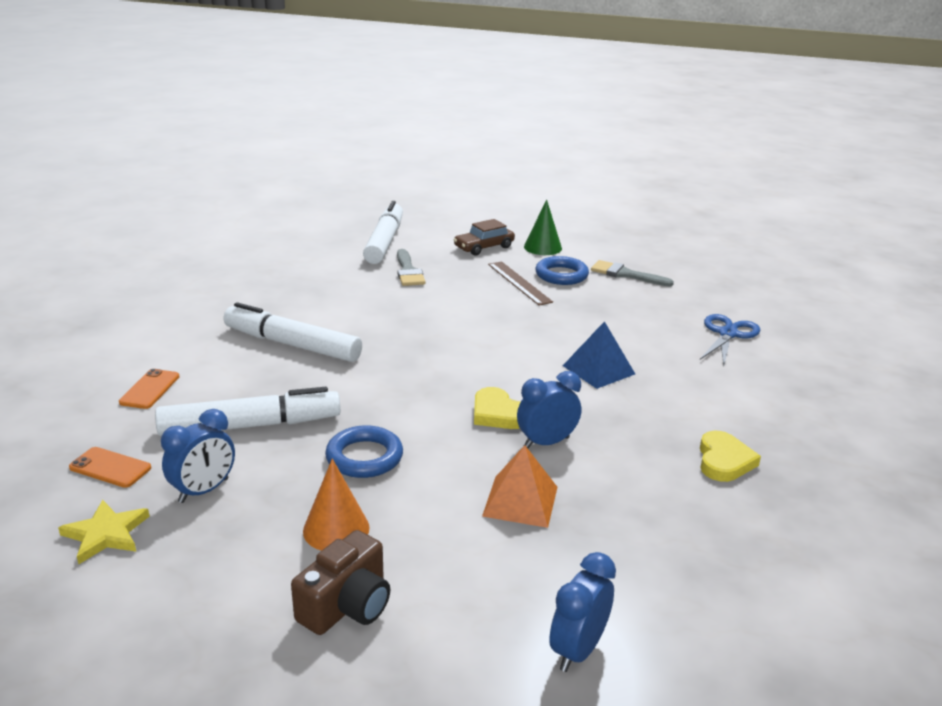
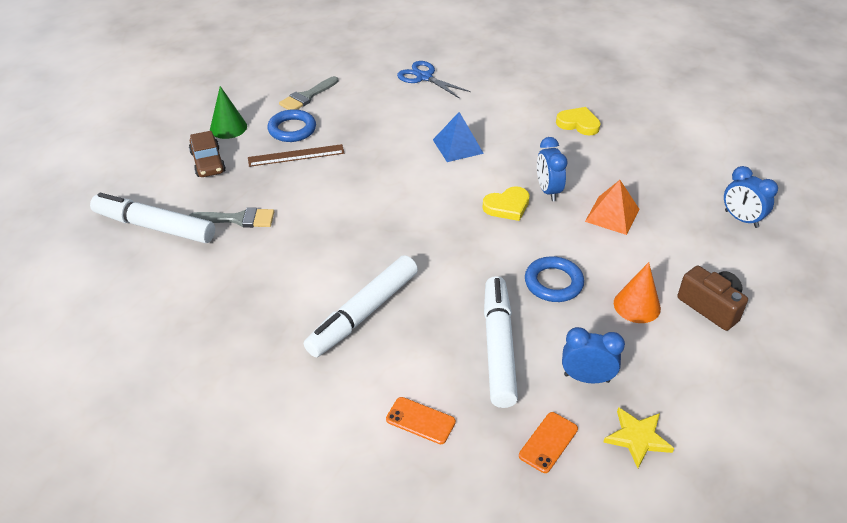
camera: 75 degrees left, 15 degrees up
blue clock [161,409,235,503] -> blue clock turned 45 degrees counterclockwise [562,327,625,383]

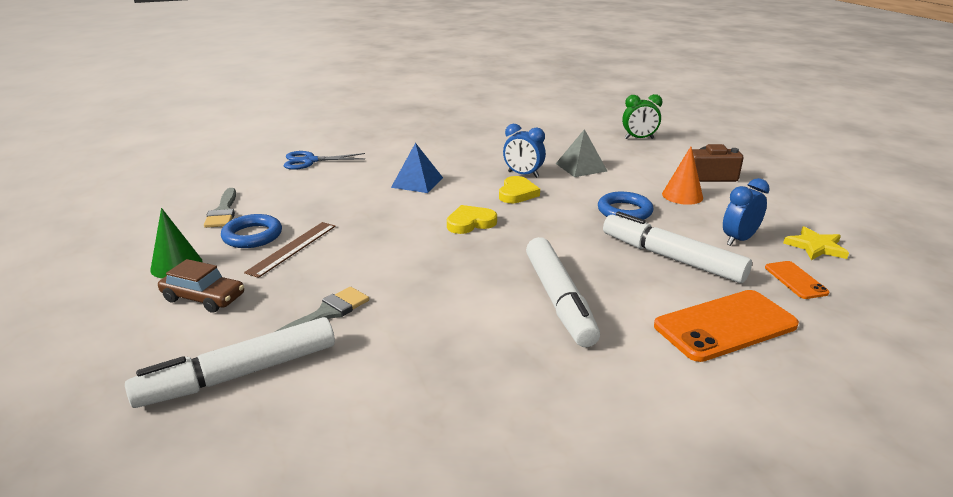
camera: 50 degrees left, 15 degrees down
orange phone [386,397,456,444] -> orange phone [654,290,799,362], size x1.94
yellow heart [556,107,601,135] -> yellow heart moved to [447,205,497,234]
orange pyramid [585,180,640,235] -> grey pyramid [556,129,607,177]
blue clock [724,166,778,228] -> green clock [622,94,662,139]

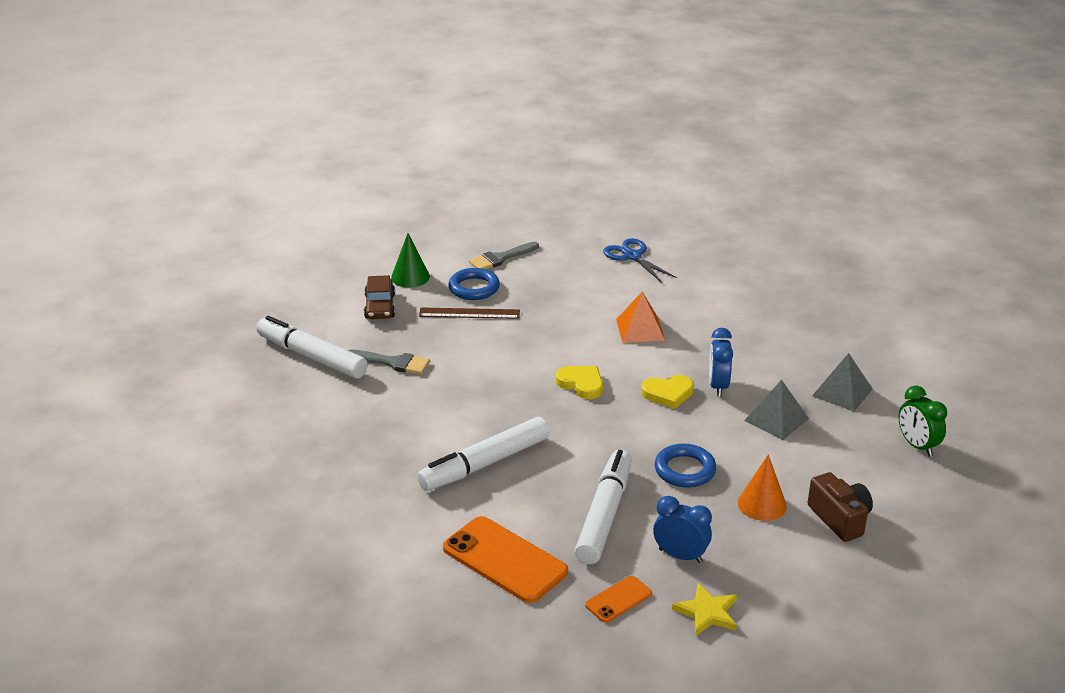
camera: 65 degrees right, 5 degrees up
blue pyramid [391,143,443,193] -> orange pyramid [616,292,665,343]
none -> grey pyramid [812,353,872,411]

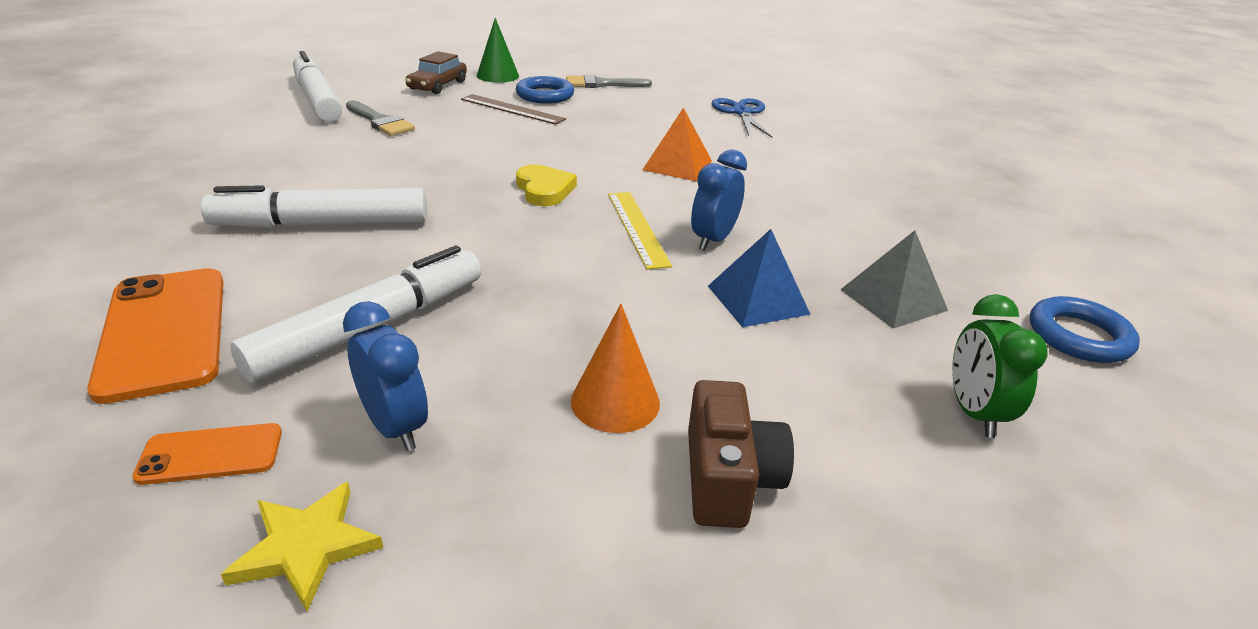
camera: 25 degrees right, 0 degrees up
yellow heart [641,375,694,409] -> yellow ruler [608,192,672,269]
blue ring [655,444,716,488] -> blue ring moved to [1030,296,1140,363]
grey pyramid [744,380,809,440] -> blue pyramid [708,229,810,327]

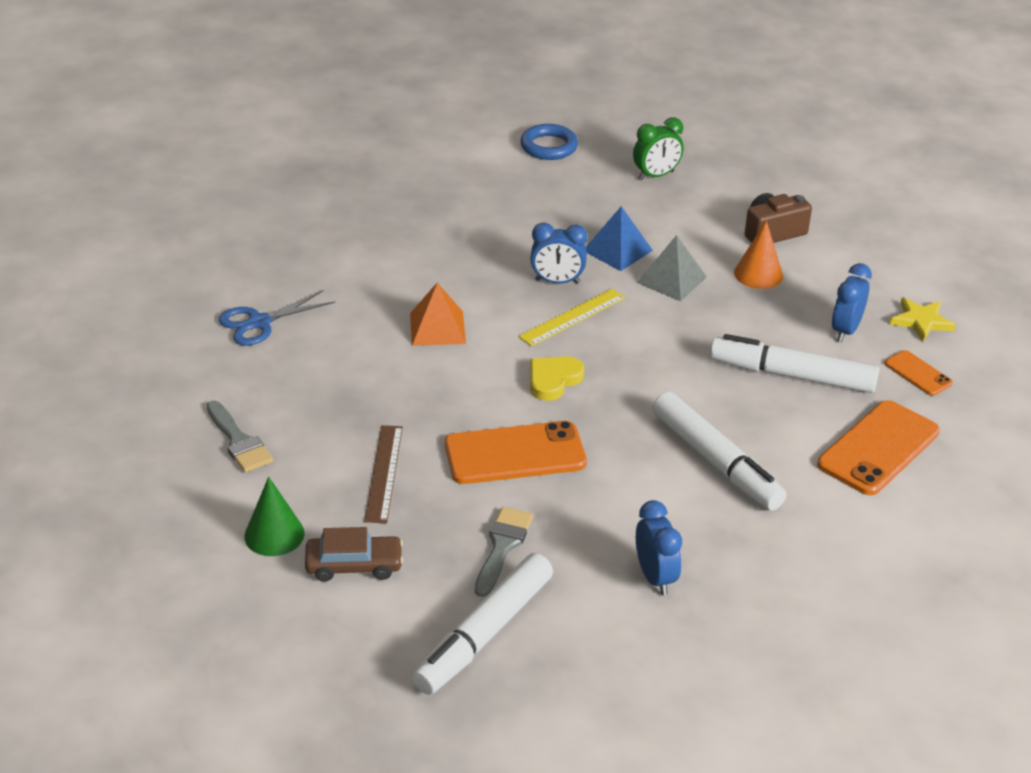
camera: 115 degrees left, 5 degrees up
blue ring [516,76,574,104] -> none
grey pyramid [840,230,948,329] -> grey pyramid moved to [637,235,707,301]
none -> orange phone [445,421,587,484]
none -> blue clock [636,500,682,595]

